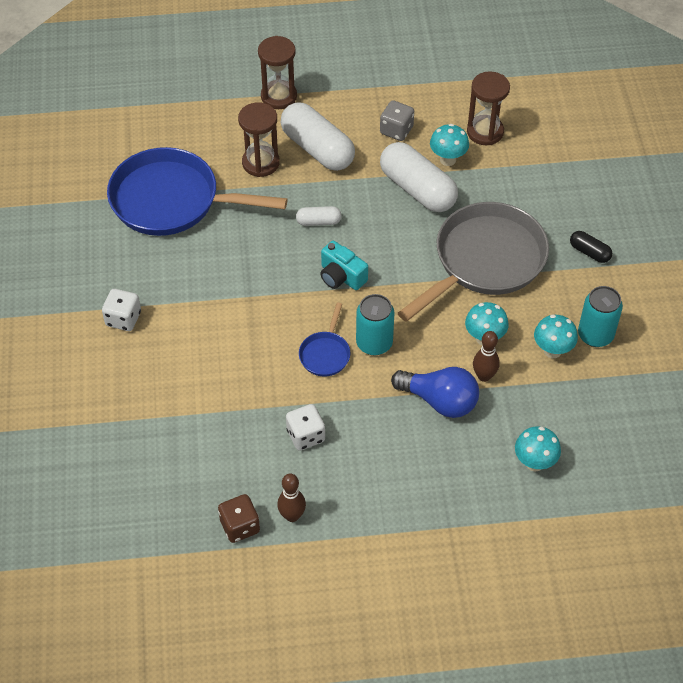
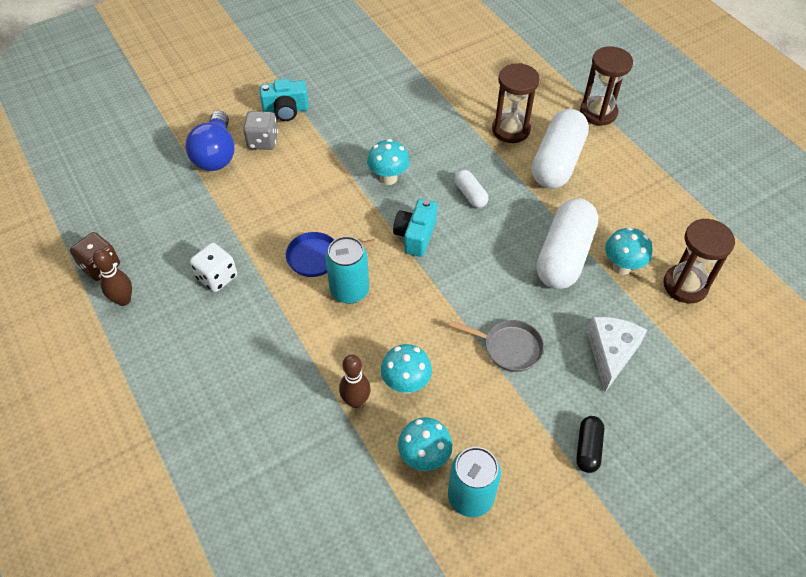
camera: 65 degrees right, 0 degrees up
white dice [102,289,141,331] -> turquoise camera [260,79,309,121]
blue pan [107,147,288,236] -> none
grey dice [380,100,414,141] -> grey dice moved to [243,111,278,150]
blue light bulb [391,367,479,418] -> blue light bulb moved to [185,111,234,171]
grey pan [398,202,549,322] -> grey pan [449,320,544,372], size x0.44
turquoise mushroom [515,426,561,471] -> turquoise mushroom moved to [367,139,410,185]
none -> white cheese [587,317,647,392]

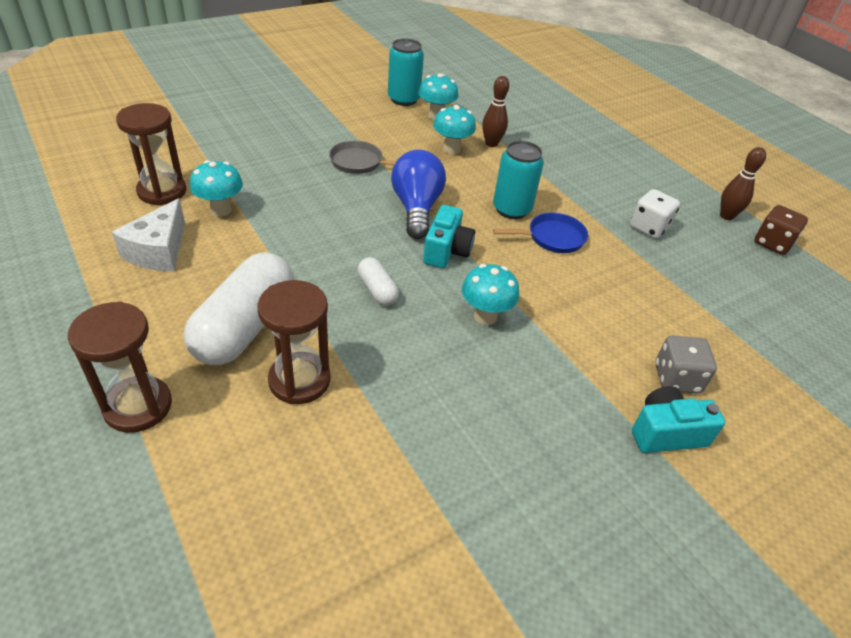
camera: 175 degrees right, 10 degrees down
blue light bulb [185,111,234,171] -> blue light bulb moved to [391,150,446,239]
white capsule [536,198,598,289] -> none
black capsule [576,416,604,473] -> none
white cheese [587,317,647,392] -> white cheese moved to [112,198,185,271]

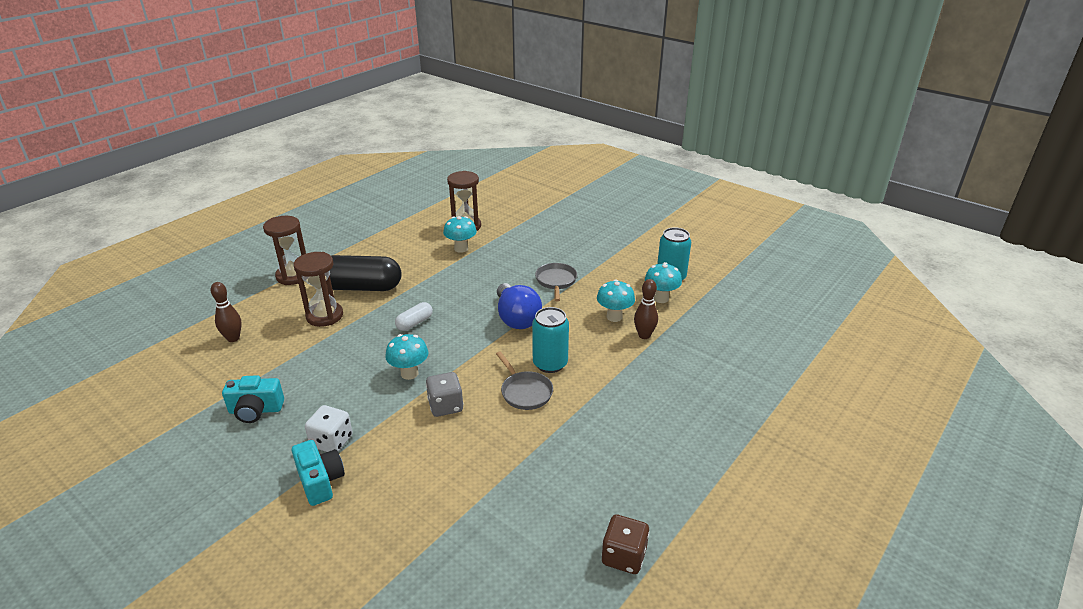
camera: 75 degrees right, 10 degrees down
white cheese [112,198,185,271] -> none
white capsule [184,252,294,365] -> black capsule [330,255,402,291]
blue light bulb [391,150,446,239] -> blue light bulb turned 90 degrees clockwise [497,283,542,329]
turquoise camera [423,205,475,268] -> turquoise camera moved to [222,375,284,423]
blue pan [493,213,588,253] -> grey pan [496,351,553,410]
white dice [630,189,680,239] -> white dice moved to [305,405,353,452]
grey dice [655,336,717,394] -> grey dice moved to [426,372,463,417]
brown bowling pin [720,147,766,220] -> brown bowling pin moved to [211,282,242,342]

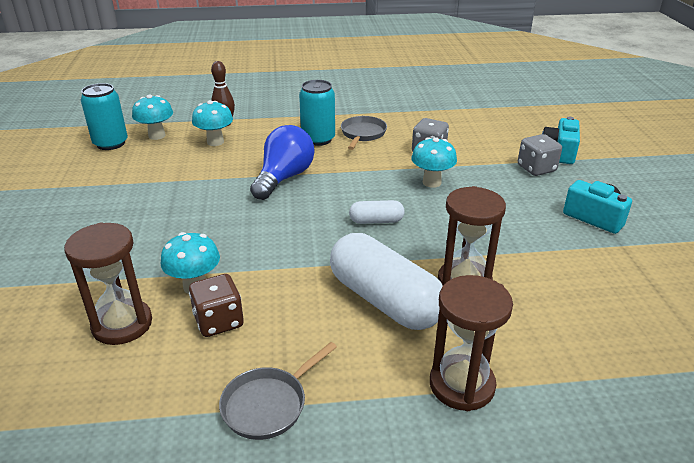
camera: 135 degrees left, 0 degrees up
brown bowling pin [211,282,242,342] -> none
white dice [305,405,353,452] -> grey dice [518,134,562,176]
black capsule [330,255,402,291] -> white capsule [330,233,443,330]
grey pan [535,263,577,301] -> grey pan moved to [219,342,337,440]
brown dice [602,514,649,574] -> brown dice moved to [189,274,244,337]

